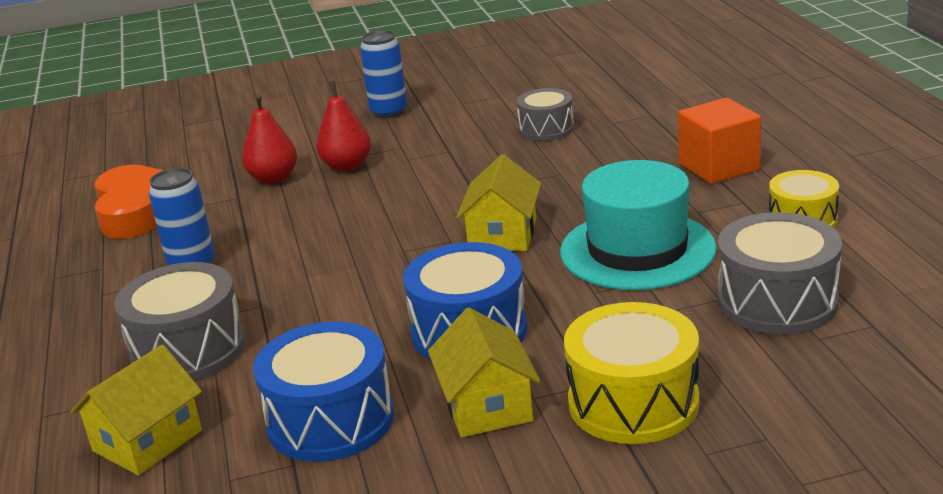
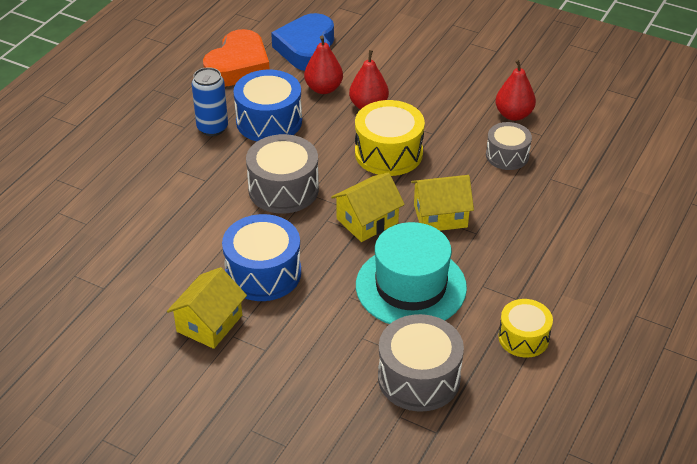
camera: 40 degrees right, 15 degrees up
yellow house [70,344,202,476] -> yellow house moved to [411,175,474,231]
grey drum [114,262,246,381] -> grey drum moved to [246,134,319,214]
blue drum [253,321,394,462] -> blue drum moved to [233,70,302,141]
blue can [360,30,407,118] -> none
yellow drum [564,302,700,444] -> yellow drum moved to [355,100,425,176]
orange cube [678,98,761,184] -> none
none -> blue heart [271,13,334,71]
none -> red pear [495,59,536,121]

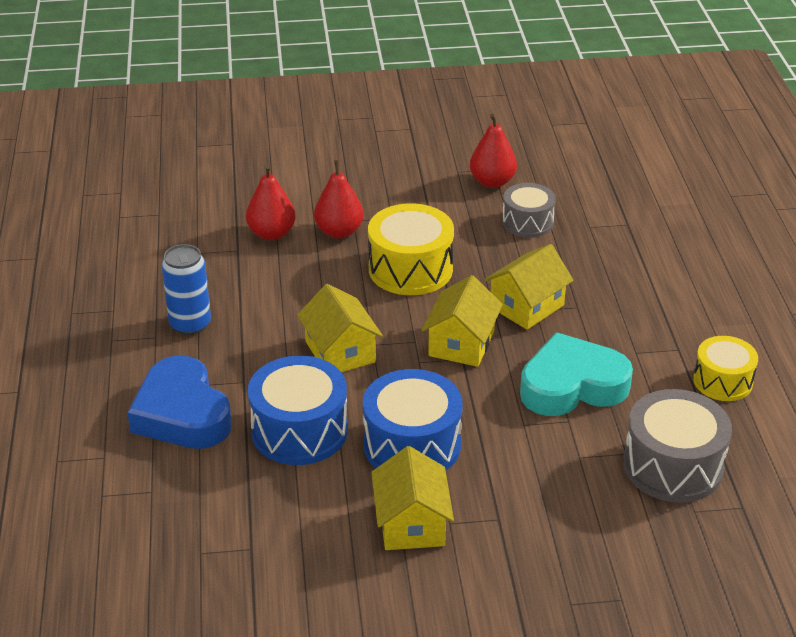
camera: 35 degrees left, 5 degrees down
orange heart [203,29,270,86] -> none
blue drum [233,70,302,141] -> blue drum moved to [248,356,348,465]
grey drum [246,134,319,214] -> yellow house [297,284,383,372]
blue heart [271,13,334,71] -> blue heart moved to [127,355,232,449]
turquoise hat [356,222,467,324] -> turquoise heart [520,332,633,416]

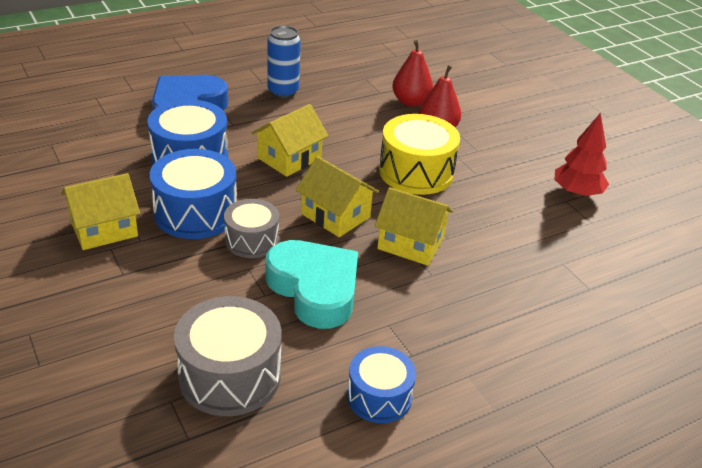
camera: 65 degrees right, 0 degrees up
yellow house [422,275,503,367] -> yellow house turned 45 degrees clockwise [296,156,379,237]
red pear [470,114,517,188] -> red tree [554,113,609,197]
grey drum [502,183,556,238] -> grey drum moved to [224,199,279,258]
yellow drum [693,336,758,401] -> blue drum [347,346,416,423]

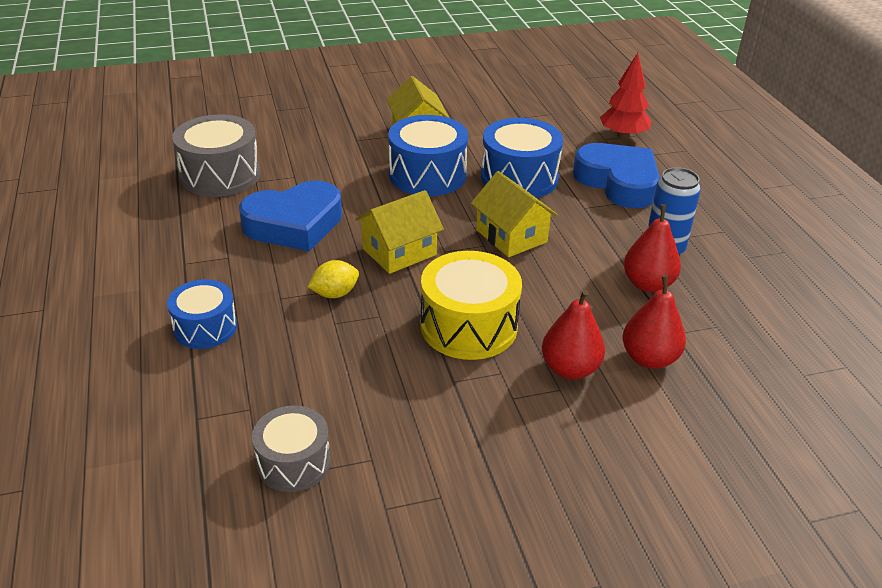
camera: 105 degrees right, 0 degrees up
grey drum [224,199,279,258] -> grey drum moved to [252,405,331,492]
turquoise heart [266,240,358,329] -> blue heart [239,180,342,251]
blue drum [347,346,416,423] -> blue drum moved to [167,279,237,349]
yellow house [375,187,453,266] -> yellow lemon [308,260,359,298]
red tree [554,113,609,197] -> red tree moved to [600,53,651,139]
none -> red pear [624,204,681,292]

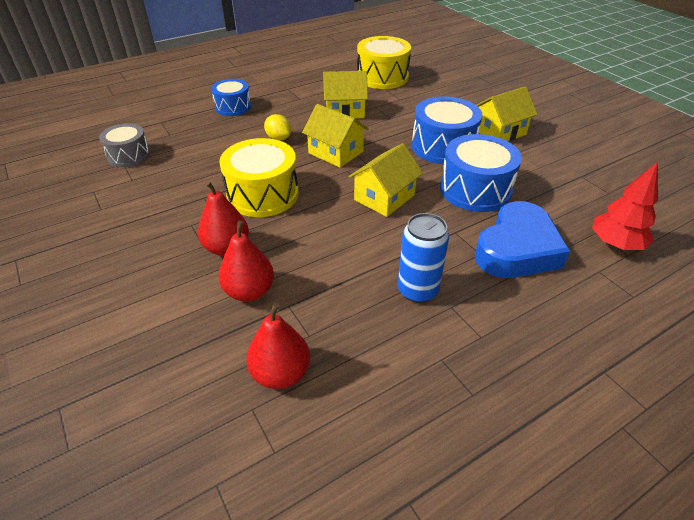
camera: 75 degrees right, 5 degrees up
grey drum [172,114,260,197] -> yellow drum [357,36,411,89]
blue heart [239,180,342,251] -> yellow house [323,71,368,118]
red pear [624,204,681,292] -> red pear moved to [246,303,310,389]

